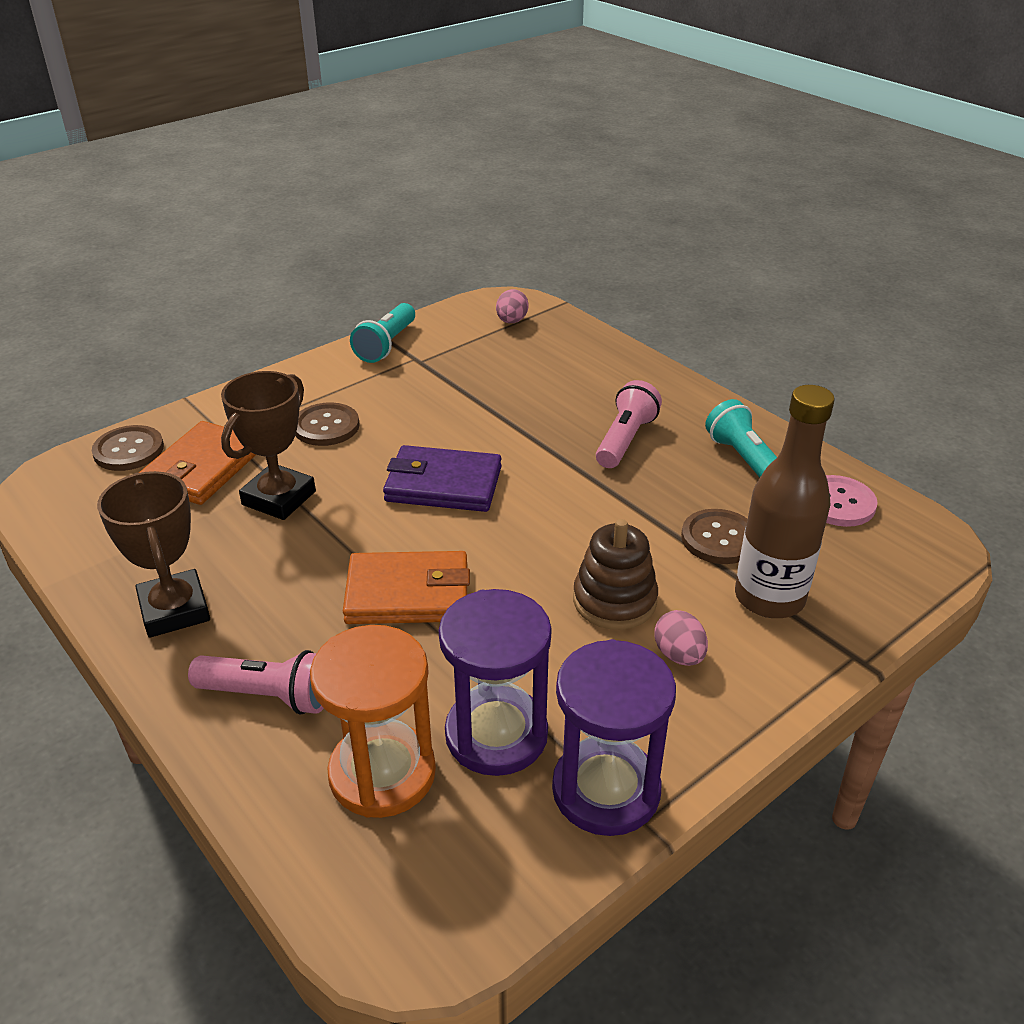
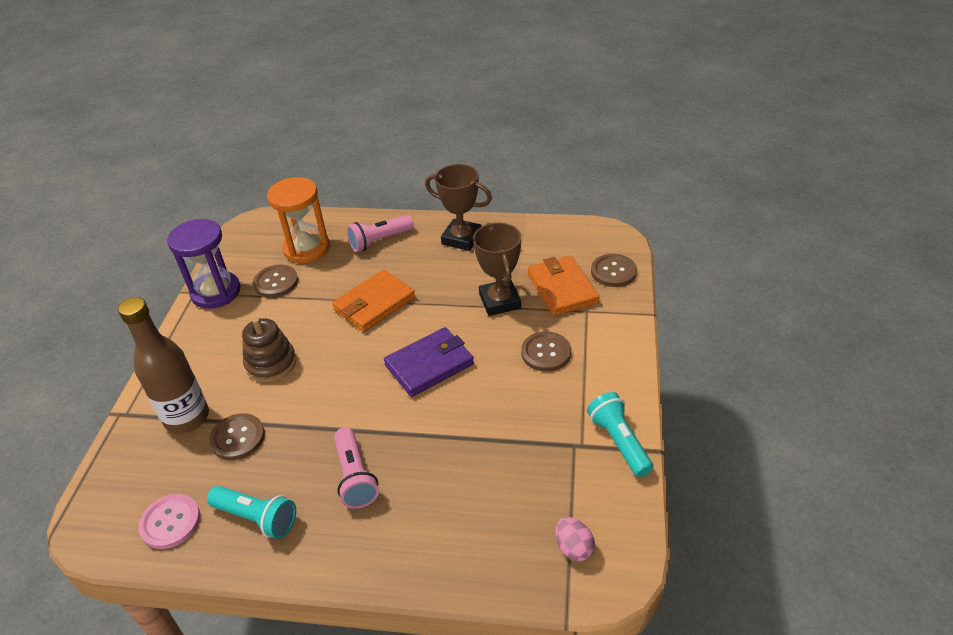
camera: 140 degrees right, 5 degrees up
purple hourglass [439,589,552,776] -> brown button [253,265,298,298]
pink egg [655,610,708,666] -> none

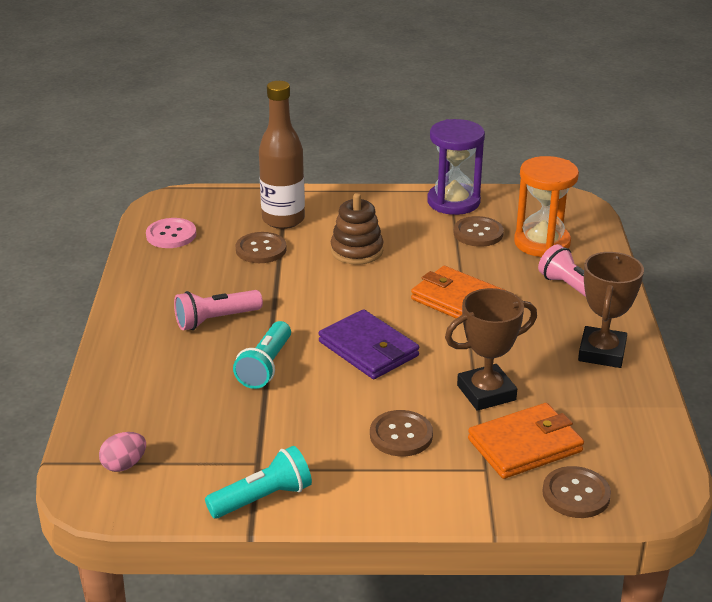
camera: 80 degrees right, 10 degrees down
turquoise flashlight [207,486,296,539] -> turquoise flashlight moved to [233,321,291,389]

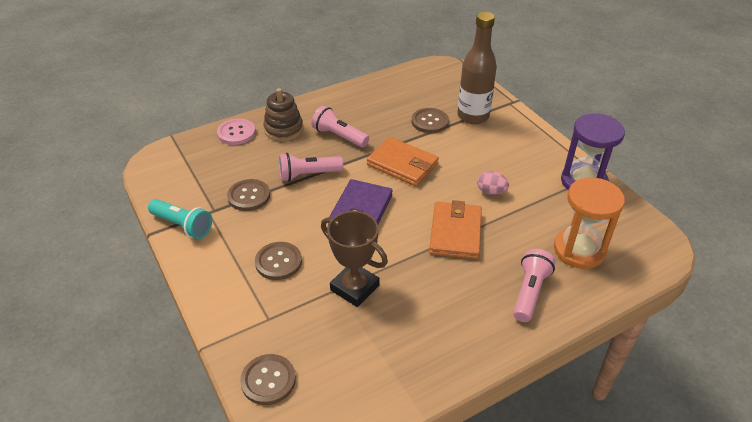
camera: 60 degrees right, 10 degrees up
pink egg [99,432,146,472] -> pink egg moved to [477,171,509,195]
pink button [146,218,196,248] -> pink button moved to [217,118,256,145]
turquoise flashlight [233,321,291,389] -> pink flashlight [279,153,343,182]
brown stacking toy [331,193,383,265] -> brown stacking toy moved to [263,88,303,141]
brown button [454,216,504,247] -> brown button moved to [227,179,270,211]
orange wallet [468,403,584,479] -> orange wallet moved to [367,137,439,186]
brown trophy [578,252,644,368] -> none

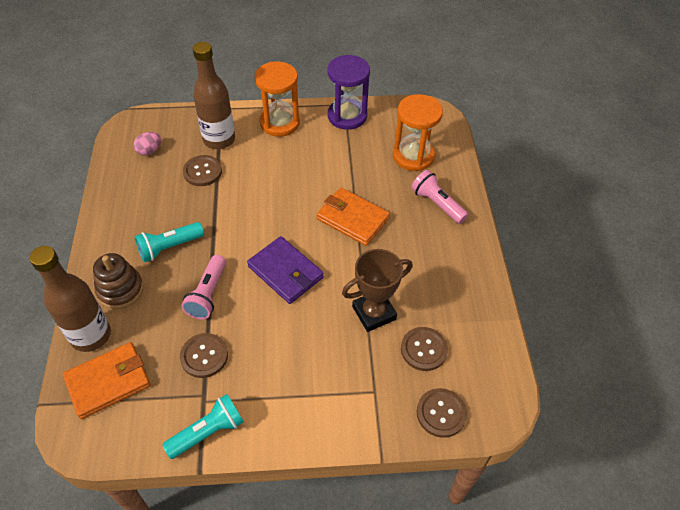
camera: 65 degrees left, 10 degrees up
pink button [217,118,256,145] -> brown bottle [30,246,111,352]
brown button [255,242,302,280] -> brown button moved to [401,327,448,371]
pink flashlight [311,106,369,147] -> turquoise flashlight [135,222,204,262]
orange wallet [367,137,439,186] -> orange wallet moved to [63,342,151,419]
pink egg [477,171,509,195] -> pink egg moved to [133,132,161,156]
none -> orange hourglass [254,61,300,137]

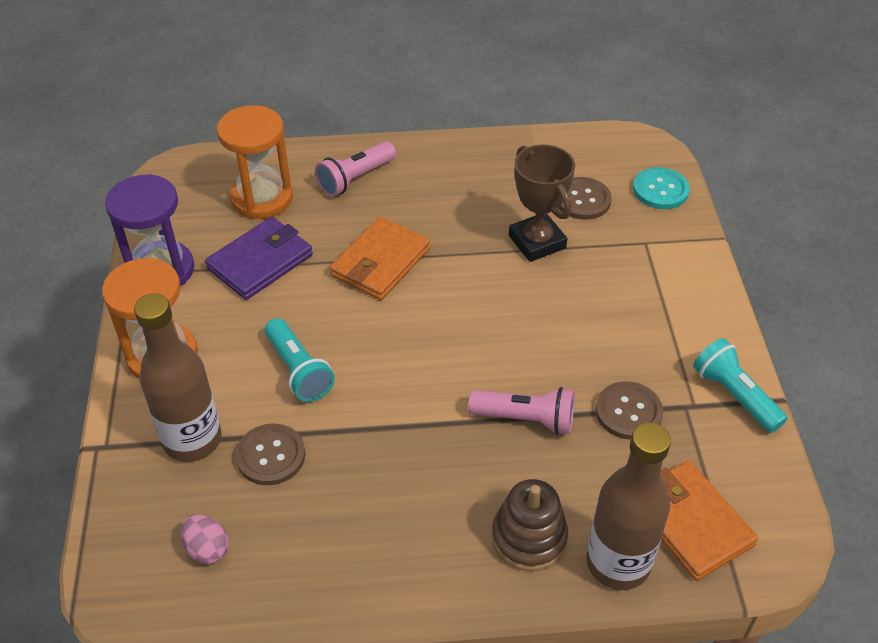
camera: 90 degrees left, 5 degrees down
turquoise flashlight [135,222,204,262] -> turquoise flashlight moved to [265,318,335,402]
purple wallet [247,236,324,304] -> purple wallet moved to [205,217,313,300]
brown button [417,388,467,438] -> turquoise button [633,167,690,209]

